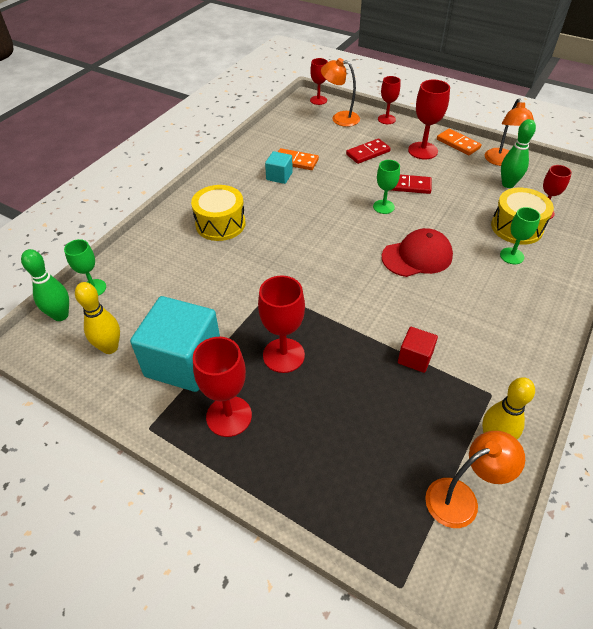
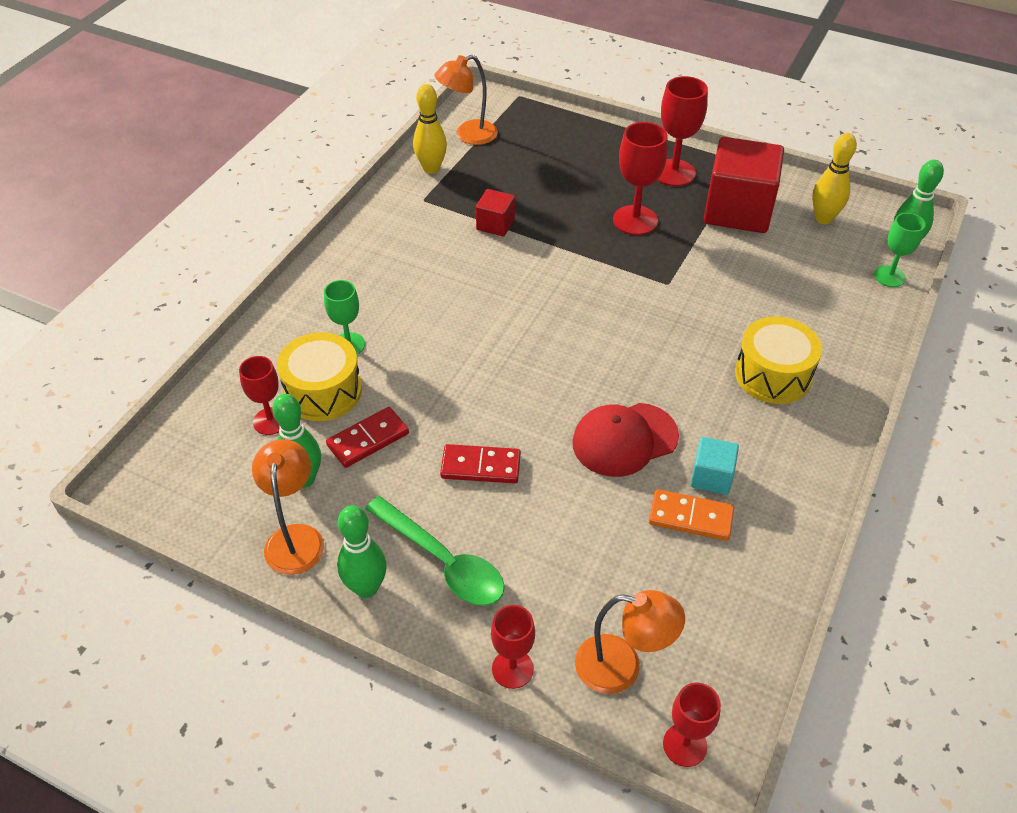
camera: 175 degrees right, 0 degrees up
turquoise cube [130,296,220,392] -> red cube [704,137,784,233]
red domino [346,138,391,164] -> red domino moved to [326,407,409,468]
green goblet [373,160,400,214] -> none
red cap [382,228,453,277] -> red cap moved to [572,403,679,477]
red goblet [408,79,450,160] -> green spoon [365,496,505,606]
orange domino [437,129,482,155] -> green bowling pin [337,505,387,598]

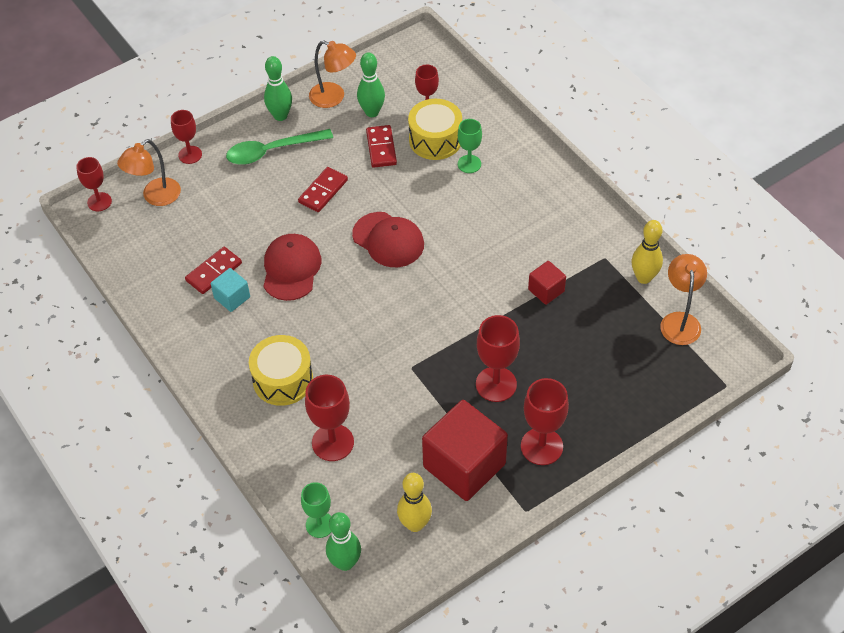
camera: 120 degrees right, 5 degrees up
orange domino [649,489,734,541] -> red domino [185,247,242,294]
none -> red goblet [305,375,354,461]
none -> red cap [352,212,424,267]

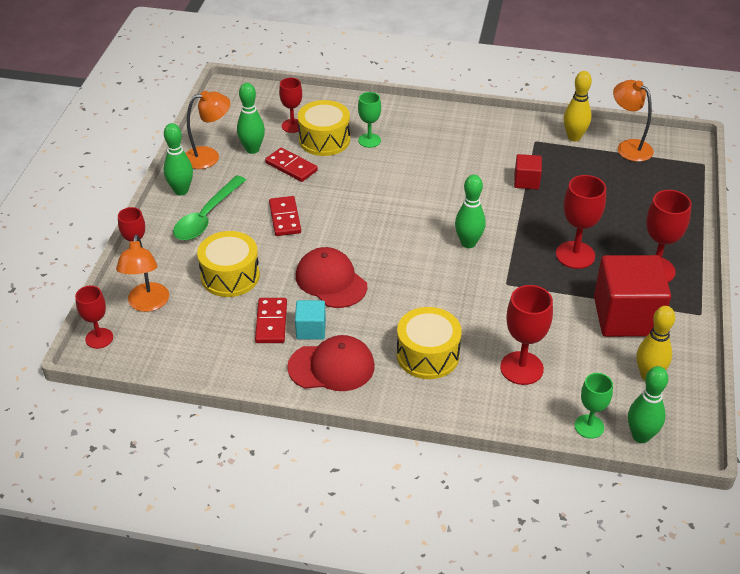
camera: 45 degrees left, 10 degrees down
red cap [352,212,424,267] -> red cap moved to [287,335,375,391]
none -> yellow drum [197,231,260,297]
none -> green bowling pin [455,175,486,248]

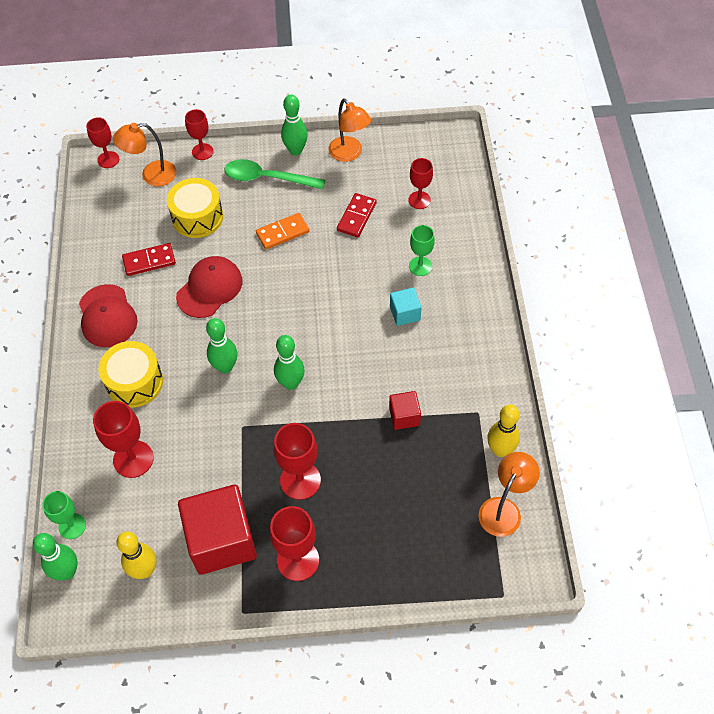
camera: 75 degrees right, 15 degrees up
green bowling pin [237,83,265,154] -> green bowling pin moved to [206,318,237,373]
red domino [269,196,301,236] -> orange domino [256,213,309,249]
turquoise cube [295,300,326,340] -> turquoise cube moved to [390,288,422,326]
yellow drum [298,100,350,156] -> none

